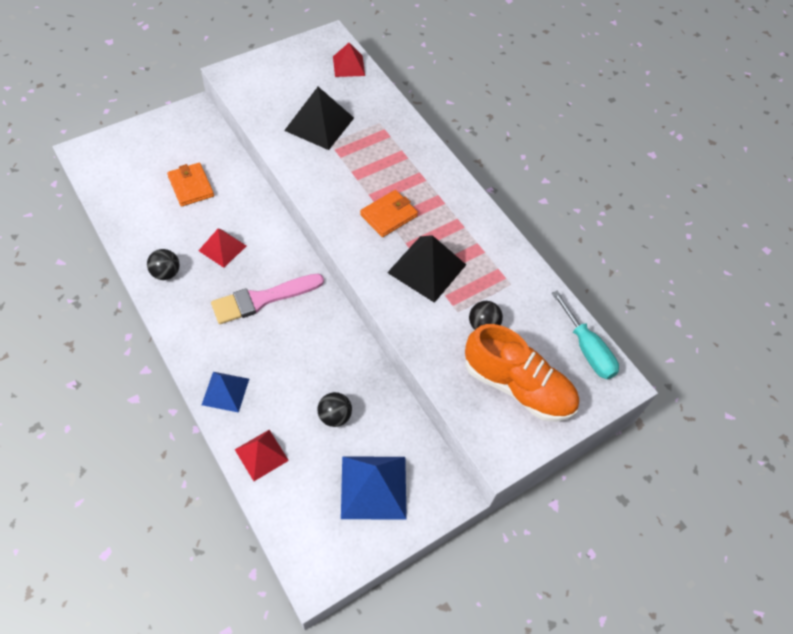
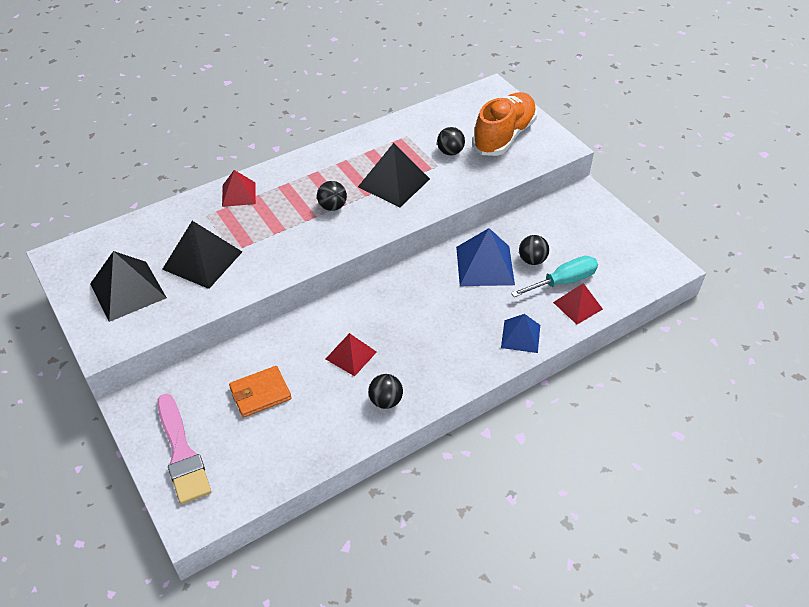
camera: 85 degrees left, 10 degrees down
pink brush [211,274,324,324] -> pink brush moved to [157,394,211,504]
red pyramid [333,43,365,77] -> red pyramid moved to [222,170,256,207]
blue pyramid [341,456,407,519] -> blue pyramid moved to [456,228,515,286]
orange wallet [360,190,418,237] -> black ball [317,181,347,211]
turquoise screwdriver [552,291,619,379] -> turquoise screwdriver moved to [511,256,598,297]
none -> black pyramid [90,251,167,322]

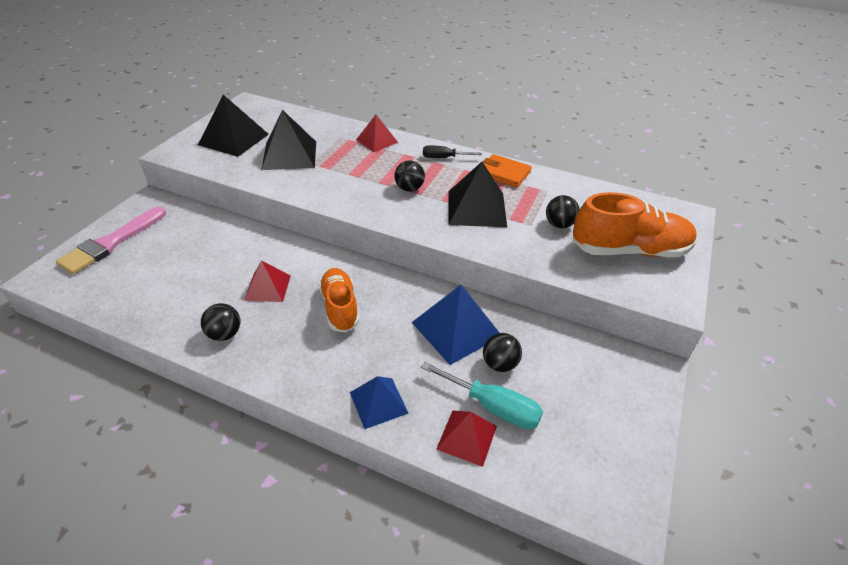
camera: 55 degrees right, 5 degrees down
orange wallet [229,366,291,418] -> orange wallet moved to [483,154,532,188]
none -> orange shoe [319,268,359,332]
none -> black screwdriver [423,145,482,158]

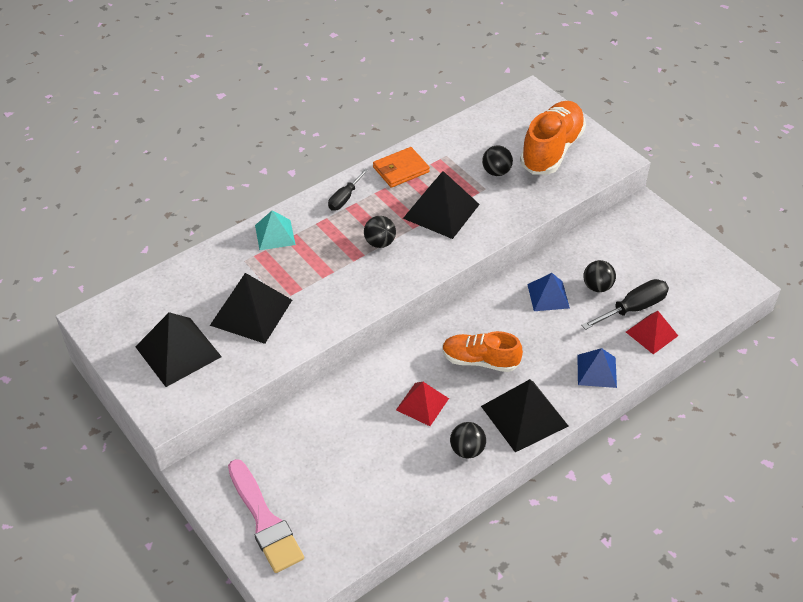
camera: 60 degrees left, 5 degrees up
red pyramid [356,115,398,152] -> turquoise pyramid [255,210,296,250]
blue pyramid [412,285,500,365] -> blue pyramid [527,273,570,311], size x0.62
turquoise screwdriver [421,362,543,429] -> black screwdriver [581,279,669,330]
none -> black pyramid [481,379,569,452]

